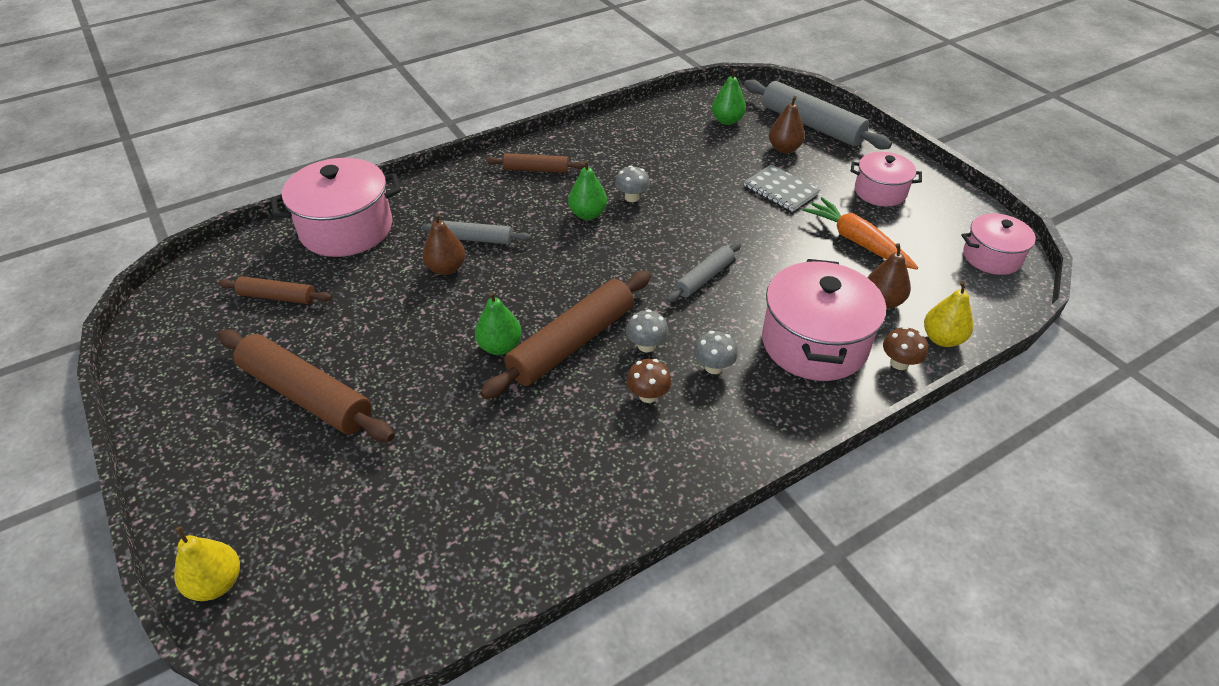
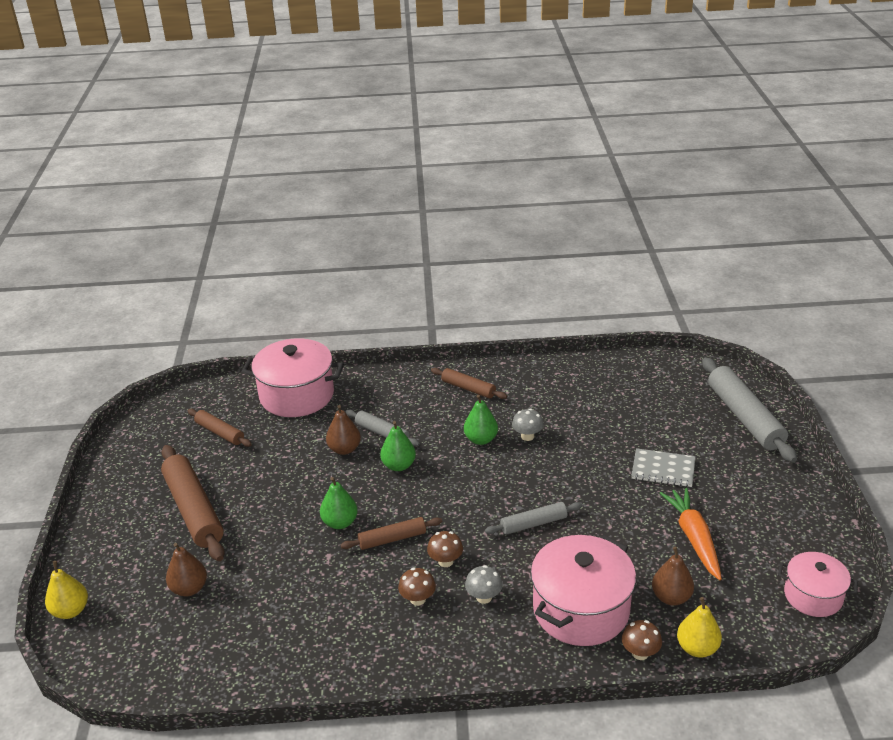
camera: 30 degrees right, 10 degrees down
brown rolling pin [480,271,651,399] -> brown rolling pin [340,517,442,550], size x0.55
grey mushroom [626,309,669,353] -> brown mushroom [427,531,463,567]
green pear [712,69,746,125] -> green pear moved to [380,421,416,471]
grey notebook [744,164,820,212] -> grey notebook turned 60 degrees counterclockwise [631,448,695,487]
brown pear [769,96,805,153] -> brown pear moved to [166,543,207,596]
pink pot [851,152,922,206] -> none

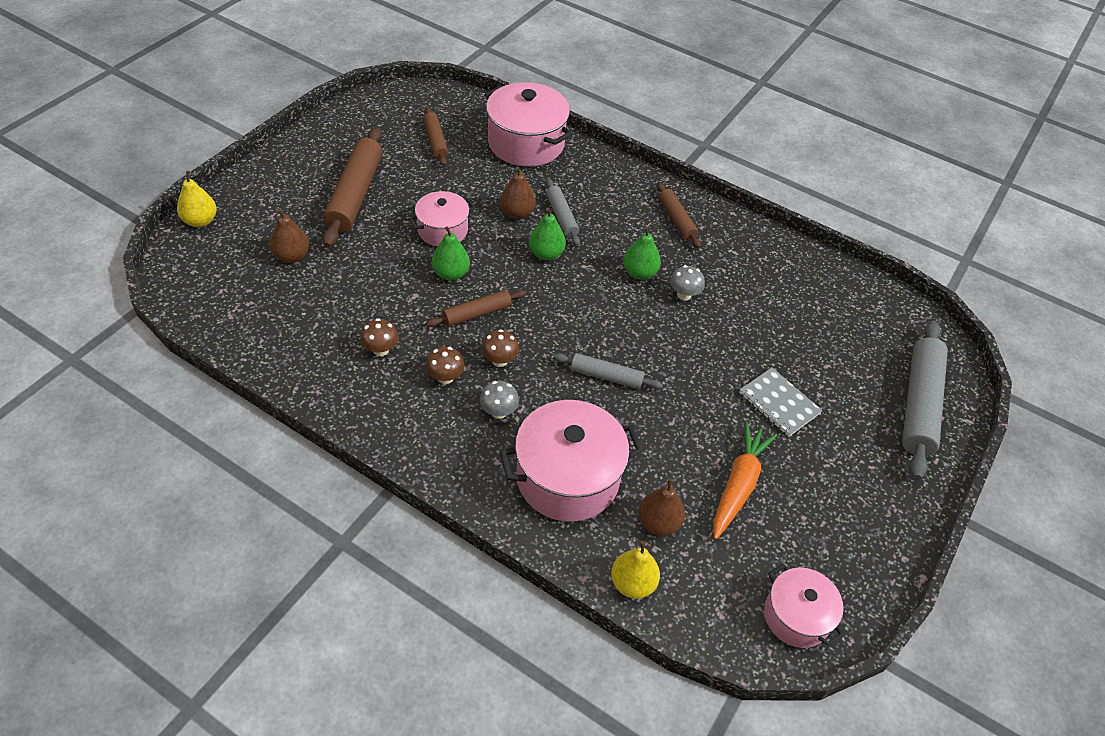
camera: 30 degrees right, 15 degrees up
brown rolling pin [340,517,442,550] -> brown rolling pin turned 45 degrees counterclockwise [426,290,527,327]
brown mushroom [622,620,662,660] -> brown mushroom moved to [360,319,399,356]
none -> pink pot [409,191,475,247]

